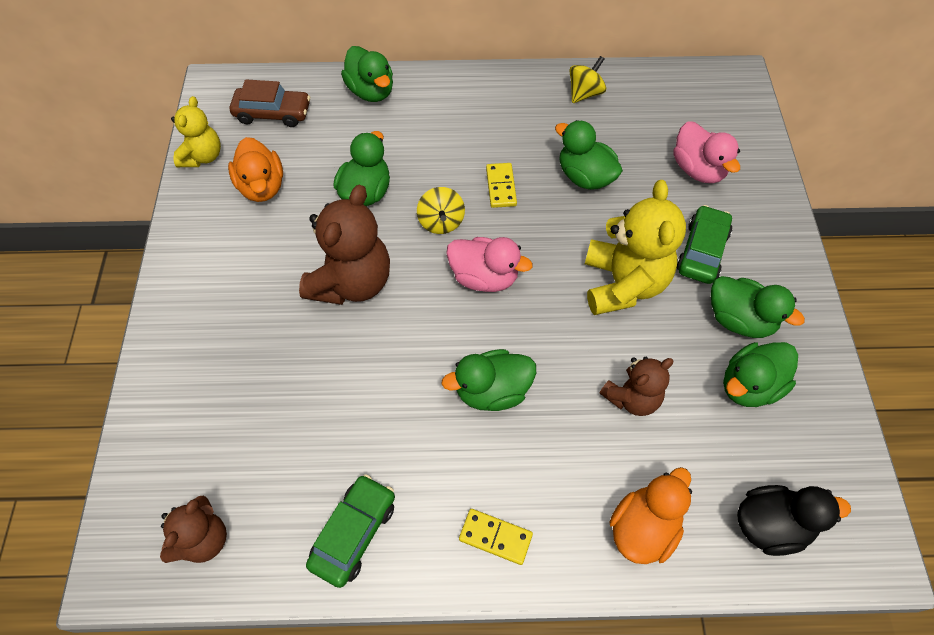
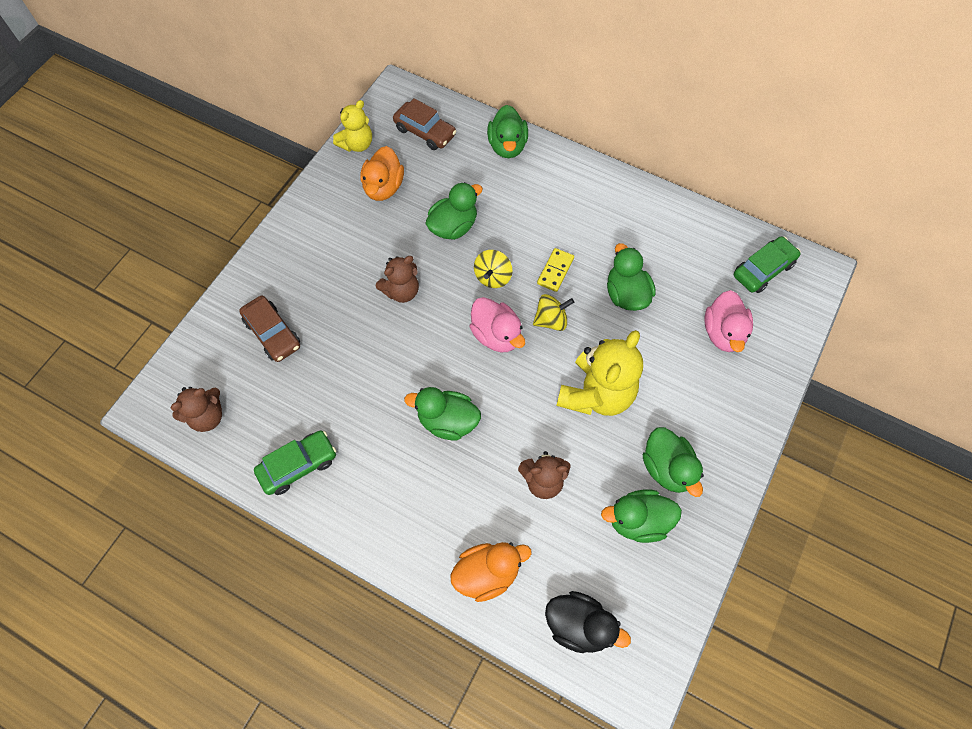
camera: 30 degrees right, 5 degrees up
brown teddy bear [299,185,390,305] -> brown teddy bear [376,256,419,303], size x0.60
yellow domino [459,509,533,565] -> none
yellow spinning top [569,56,606,103] -> yellow spinning top moved to [533,294,574,331]
green car [676,205,732,284] -> green car moved to [734,236,801,293]
none -> brown car [239,296,300,362]

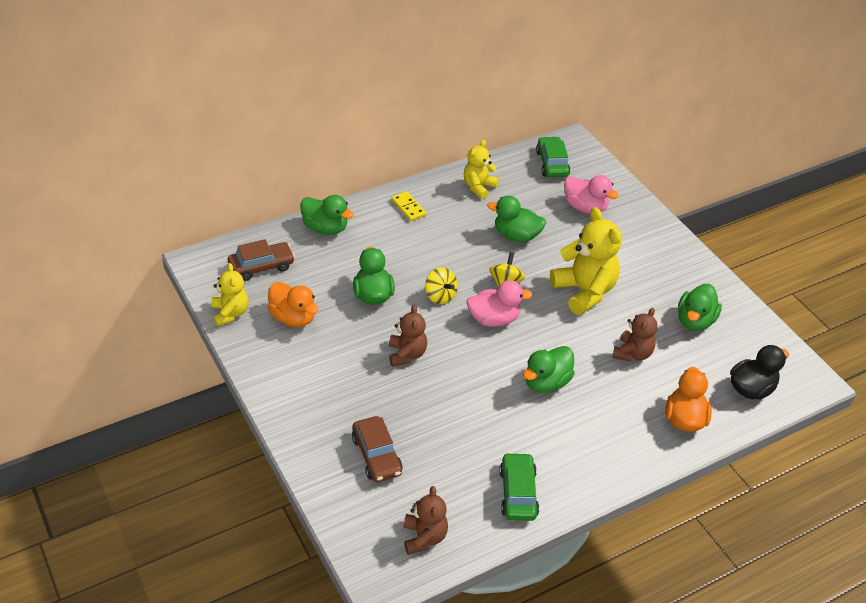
camera: 60 degrees left, 20 degrees down
brown car [239,296,300,362] -> brown car turned 75 degrees clockwise [352,416,403,482]
yellow domino [537,248,574,292] -> yellow domino moved to [391,191,426,221]
green duck [643,427,704,497] -> none
none -> yellow teddy bear [464,140,499,199]

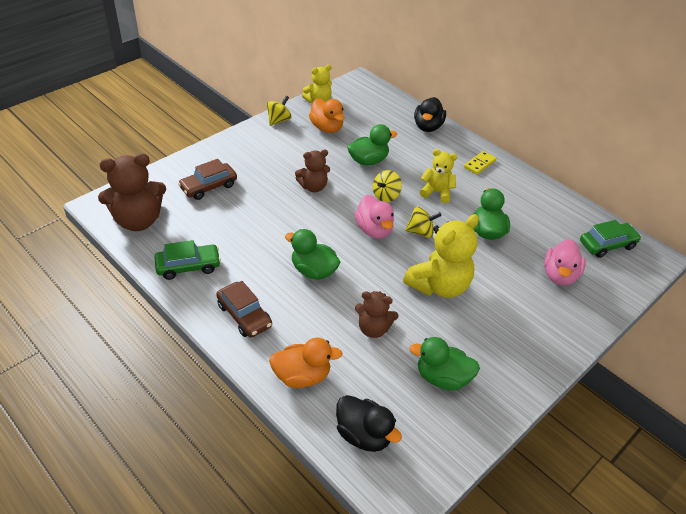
camera: 75 degrees right, 0 degrees up
brown car [228,239,295,281] -> brown car moved to [216,281,272,338]
orange duck [268,282,318,327] -> orange duck turned 60 degrees counterclockwise [309,98,344,133]
green duck [300,195,354,235] -> black duck [414,97,446,132]
brown teddy bear [403,486,448,555] -> brown teddy bear [98,153,166,231], size x1.68
yellow teddy bear [464,140,499,199] -> yellow teddy bear moved to [420,149,458,203]
none -> yellow spinning top [267,96,292,126]

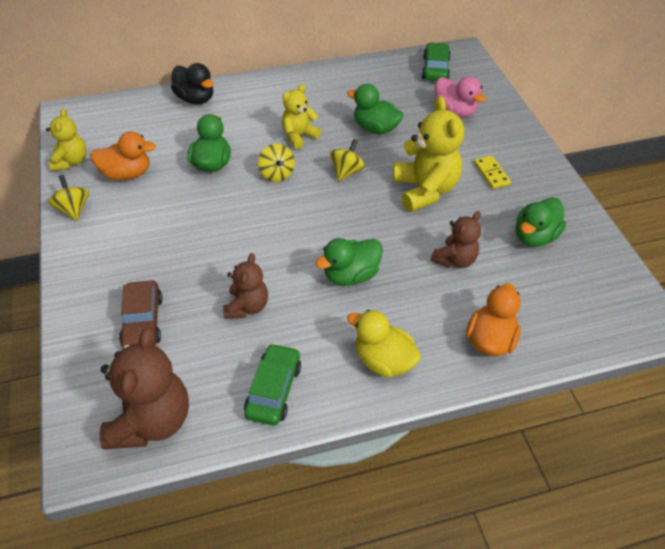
camera: 60 degrees left, 5 degrees up
brown car [216,281,272,338] -> yellow duck [347,310,421,377]
brown teddy bear [295,150,330,192] -> brown teddy bear moved to [223,253,268,319]
black duck [336,395,402,452] -> none
pink duck [355,195,394,239] -> none
yellow domino [464,151,496,175] -> yellow domino moved to [474,155,511,189]

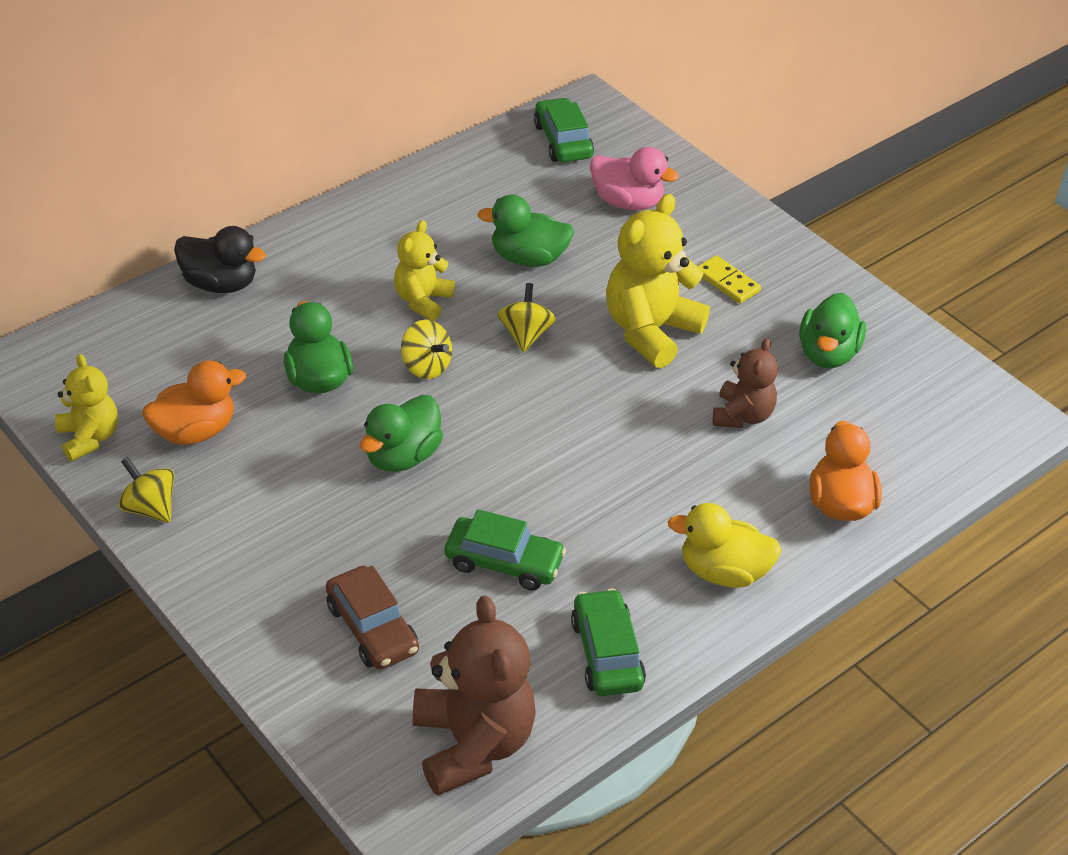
camera: 25 degrees left, 5 degrees down
brown teddy bear [223,253,268,319] -> green car [445,509,566,590]
green duck [315,238,383,286] -> green duck moved to [360,395,443,472]
yellow teddy bear [393,96,464,212] -> yellow teddy bear turned 105 degrees counterclockwise [606,194,710,368]

